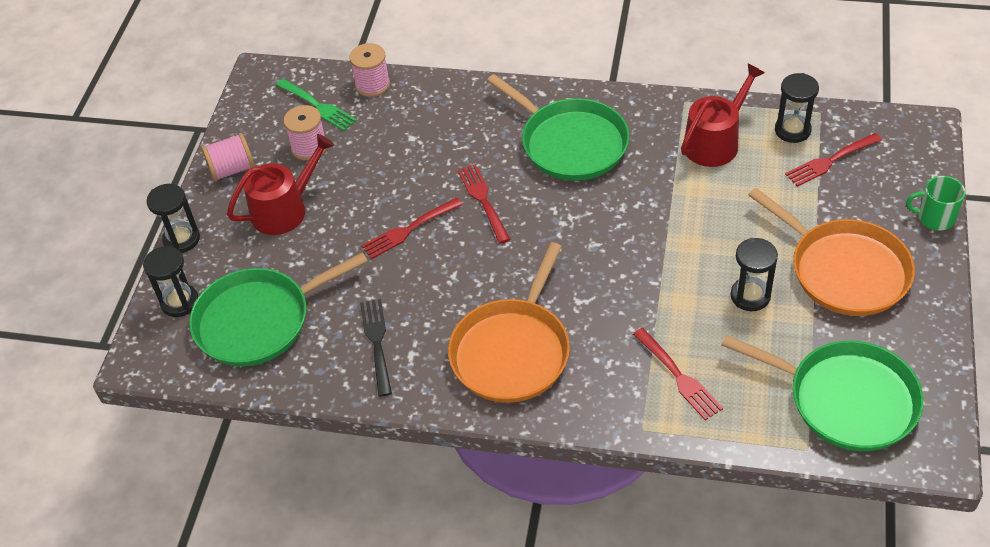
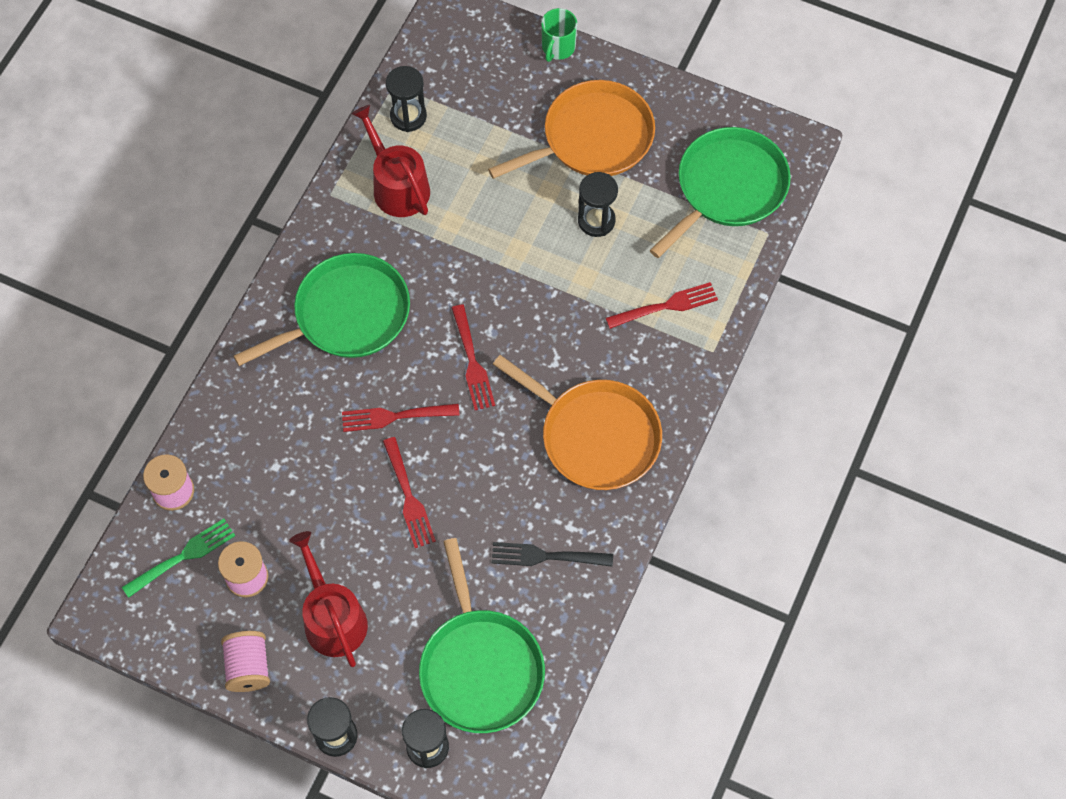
camera: 80 degrees left, 15 degrees up
red fork [785,133,882,187] -> red fork moved to [452,304,495,410]

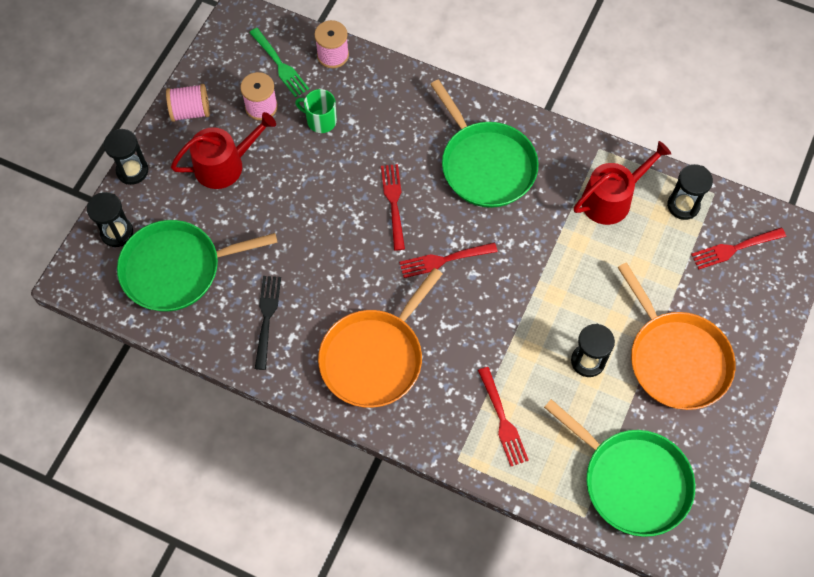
camera: 90 degrees right, 0 degrees up
red fork [383,437,436,548] -> red fork moved to [691,228,786,269]
green mug [541,8,577,62] -> green mug moved to [295,89,337,133]

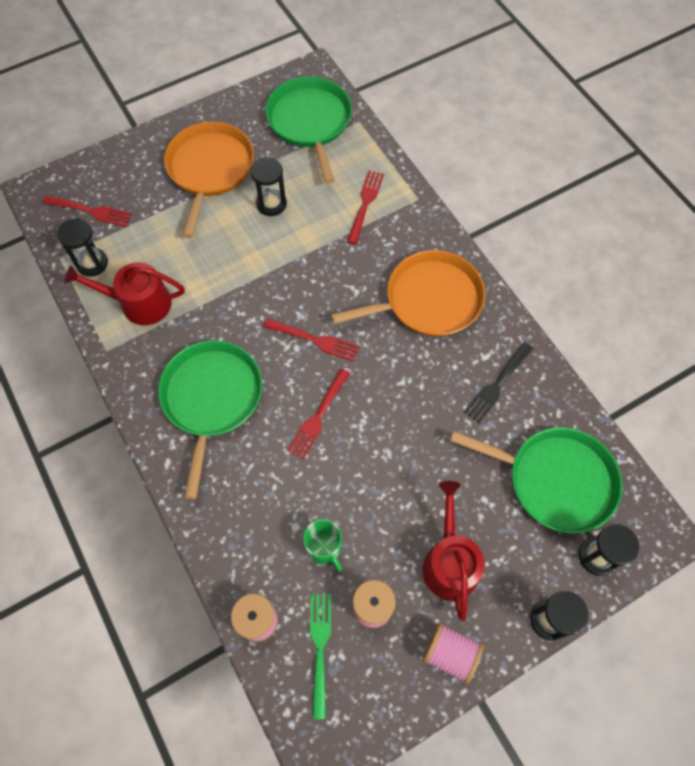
camera: 145 degrees left, 0 degrees up
red watering can [171,112,276,189] -> red watering can turned 75 degrees clockwise [423,481,485,621]

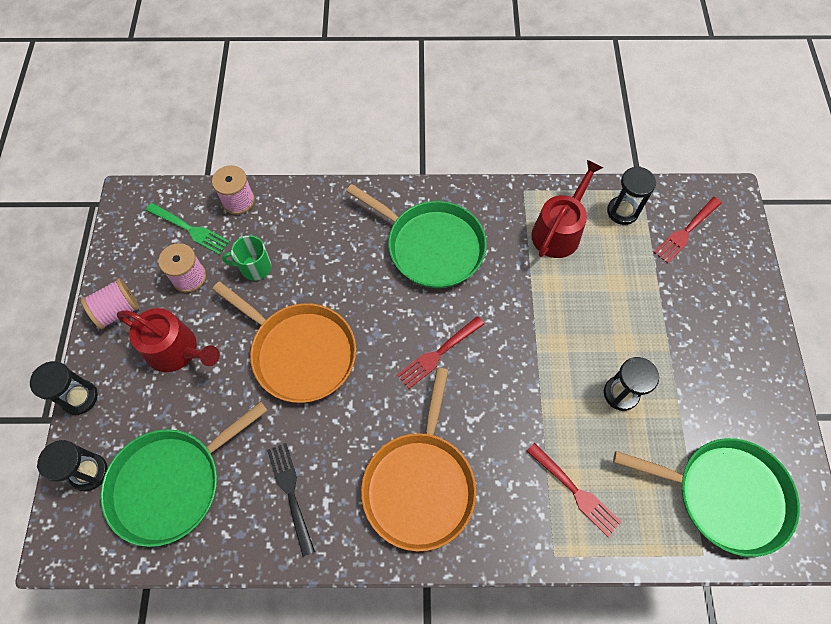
camera: 120 degrees right, 0 degrees up
orange pan [164,122,254,238] -> orange pan moved to [212,281,356,403]
red fork [287,368,351,460] -> none

